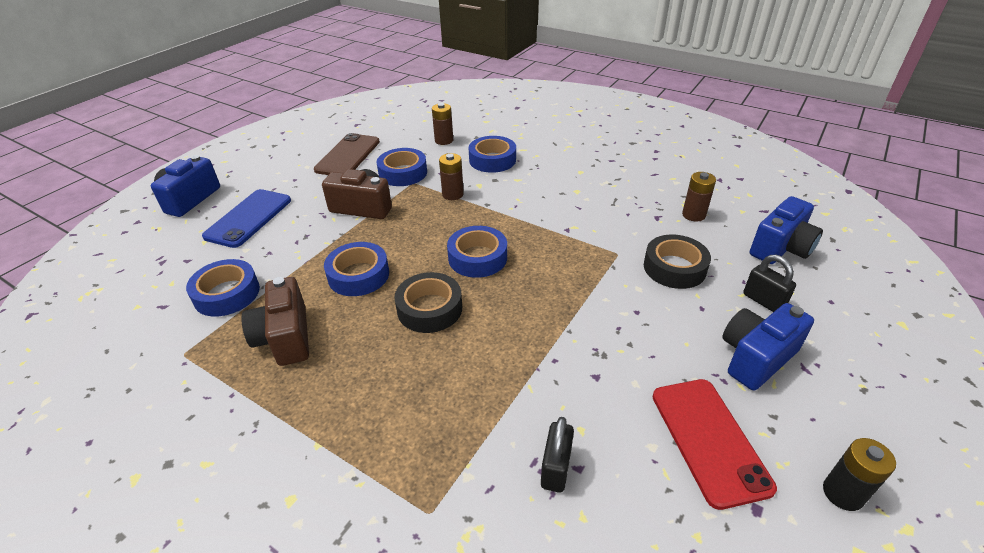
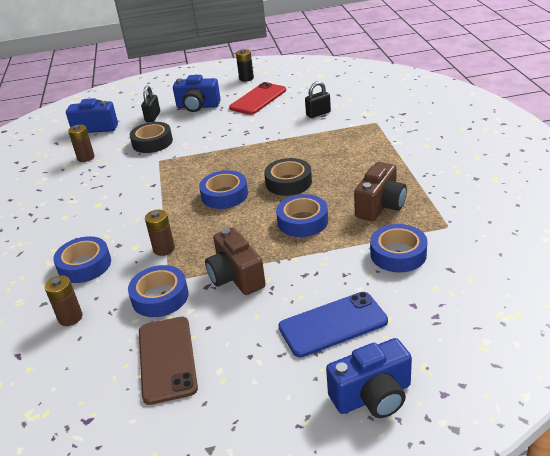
camera: 130 degrees left, 5 degrees down
brown phone [314,133,380,175] -> brown phone turned 75 degrees counterclockwise [139,317,198,405]

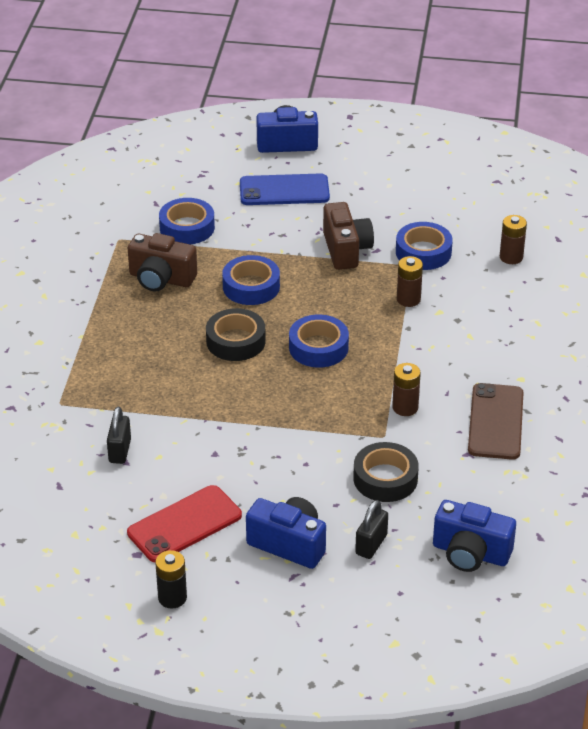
camera: 165 degrees left, 5 degrees up
blue tape [53,236,111,283] -> none
brown battery [68,125,95,162] -> brown battery moved to [392,363,421,416]
brown phone [139,317,198,405] -> brown phone moved to [468,383,524,460]
black padlock [305,81,331,118] -> black padlock turned 75 degrees counterclockwise [107,407,131,464]
brown camera [354,162,407,221] -> brown camera turned 120 degrees counterclockwise [128,233,197,291]

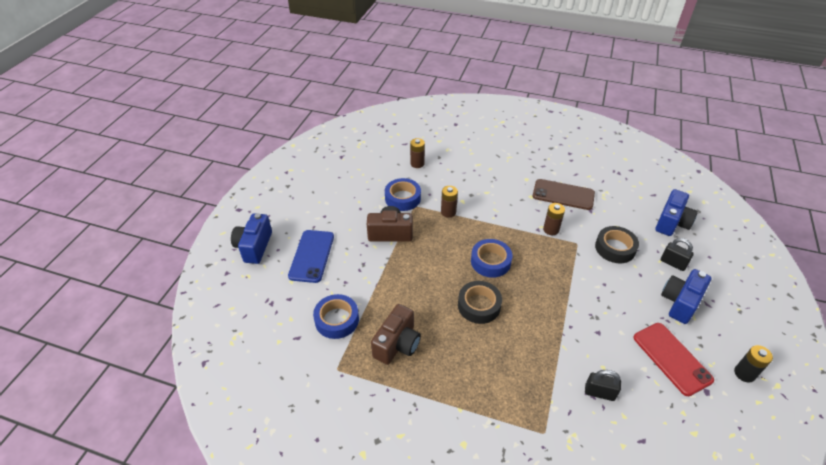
camera: 80 degrees left, 5 degrees up
blue tape [222,255,280,305] -> none

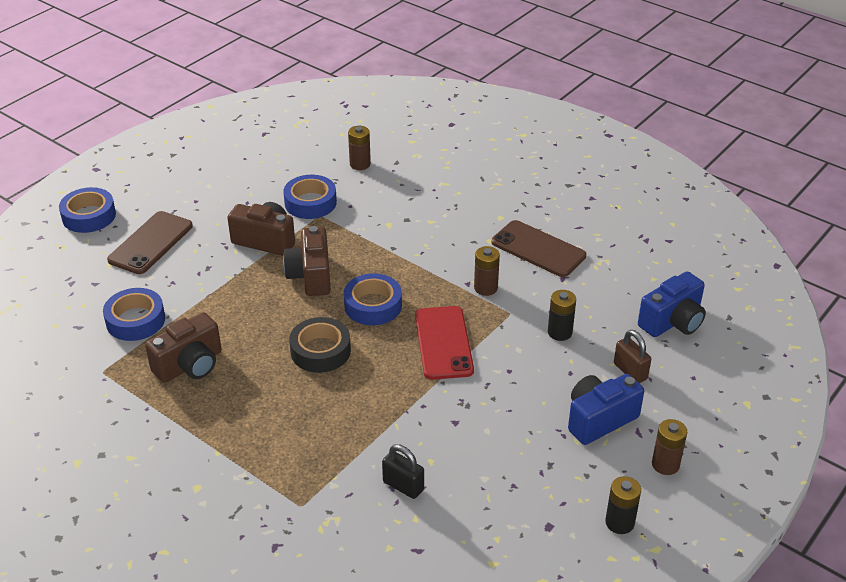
camera: 20 degrees right, 5 degrees down
blue camera [231,213,272,264] -> blue tape [59,187,116,233]
blue phone [288,230,334,283] -> brown phone [107,211,193,274]
brown battery [441,186,458,218] -> brown battery moved to [652,419,687,475]
black tape [595,226,639,263] -> black battery [548,290,576,341]
red phone [633,323,714,396] -> red phone moved to [415,306,474,380]
black padlock [661,238,694,271] -> brown padlock [614,330,651,383]
none -> brown camera [283,226,331,296]

